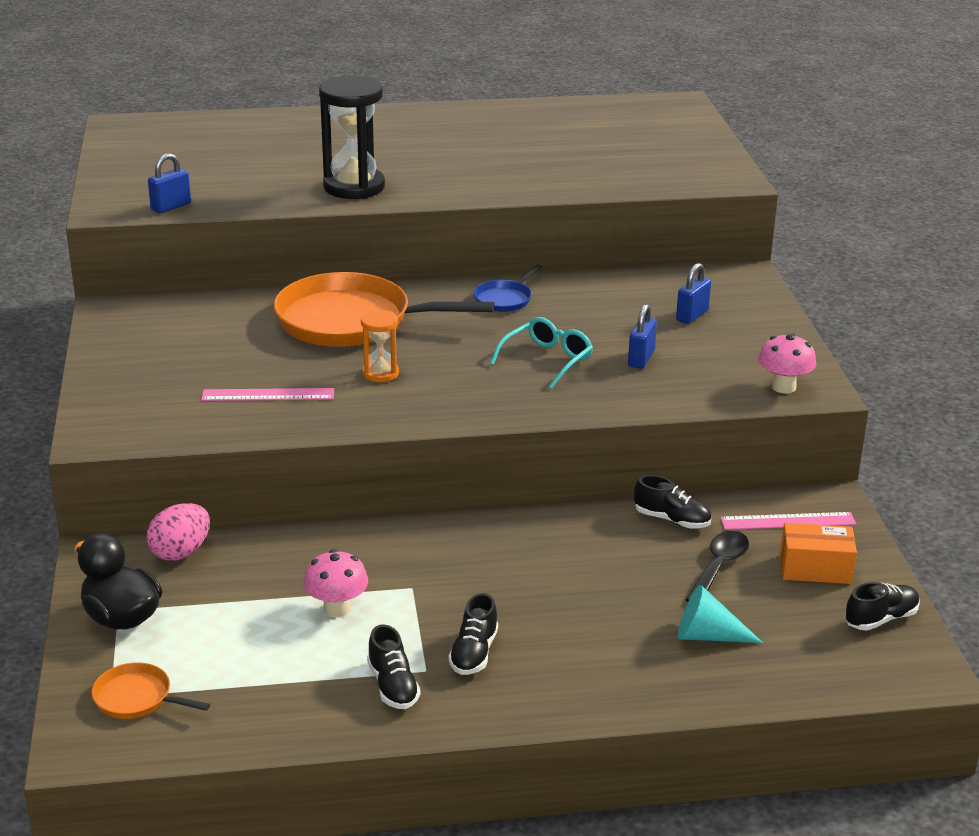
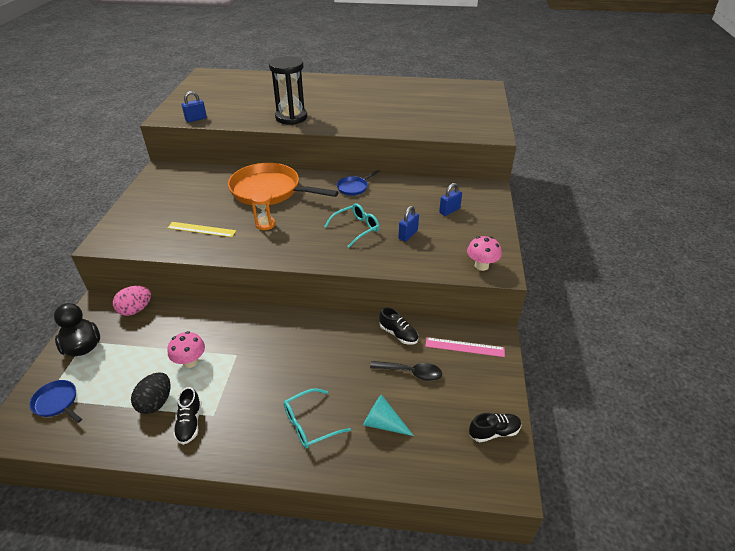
camera: 15 degrees right, 10 degrees up
orange pan [91,662,210,719] -> blue pan [30,380,82,423]
pink ruler [201,388,334,401] -> yellow ruler [167,222,236,237]
black shoe [448,593,498,675] -> none
black spoon [685,531,749,602] -> black spoon turned 60 degrees clockwise [370,361,442,381]
orange box [780,523,857,584] -> none
none -> black egg [131,372,171,414]
none -> turquoise glasses [284,388,351,448]

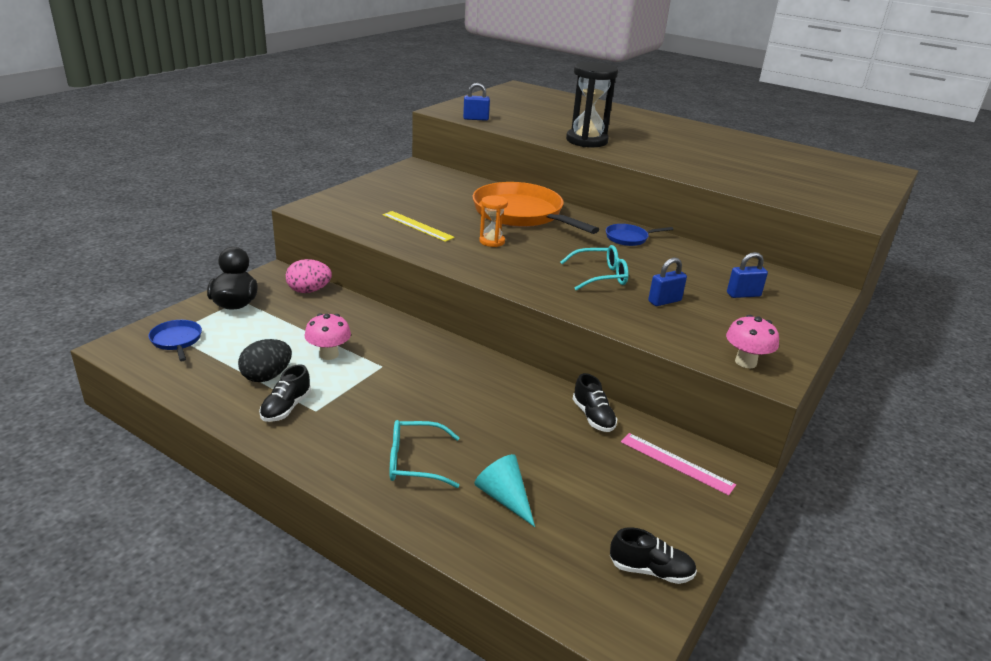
camera: 25 degrees right, 10 degrees down
black spoon [370,361,442,381] -> none

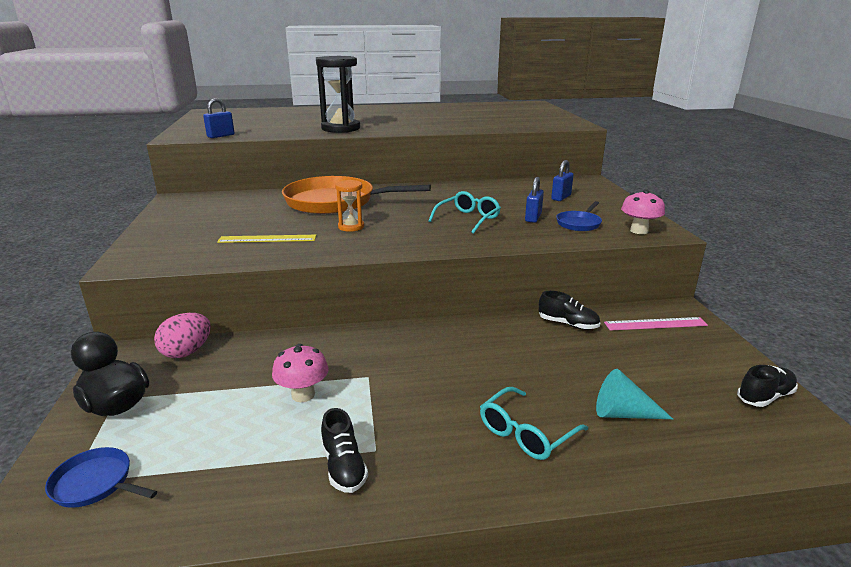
camera: 40 degrees left, 5 degrees down
black egg [238,339,292,382] -> none
blue pan [606,224,674,246] -> blue pan moved to [556,201,602,231]

